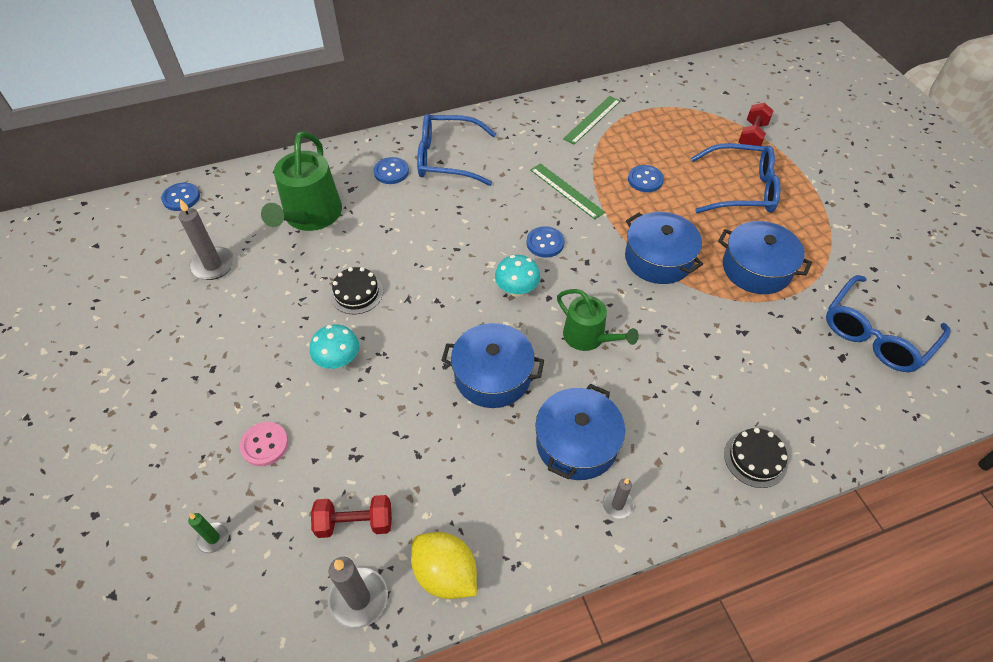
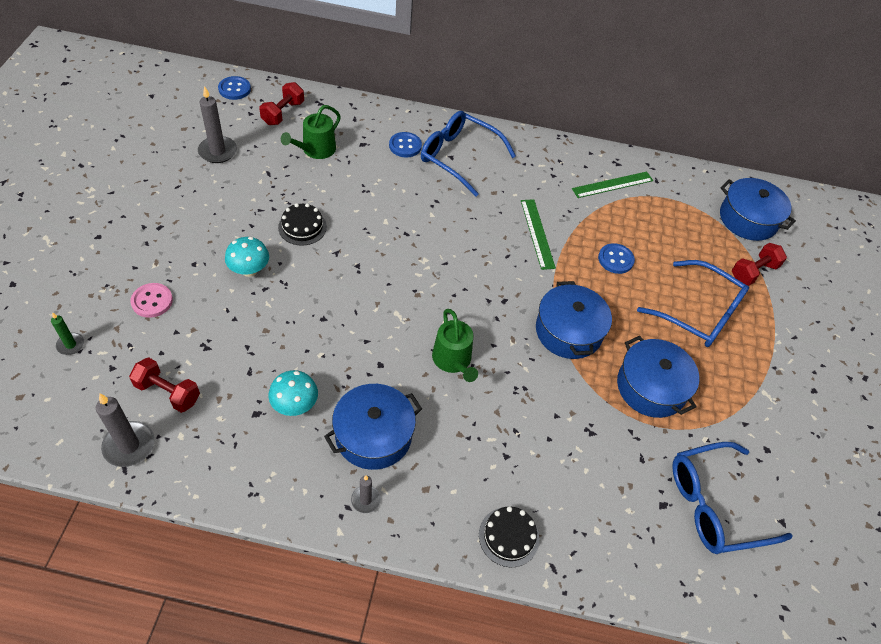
camera: 25 degrees right, 0 degrees up
green watering can [261,131,342,231] -> green watering can [281,105,341,159], size x0.63
yellow lemon [411,532,477,599] -> none
blue pot [441,323,544,408] -> blue pot moved to [720,178,796,241]
turquoise mushroom [495,255,540,297] -> turquoise mushroom moved to [269,370,318,416]
blue button [527,226,564,258] -> none
none -> red dumbbell [259,82,304,125]

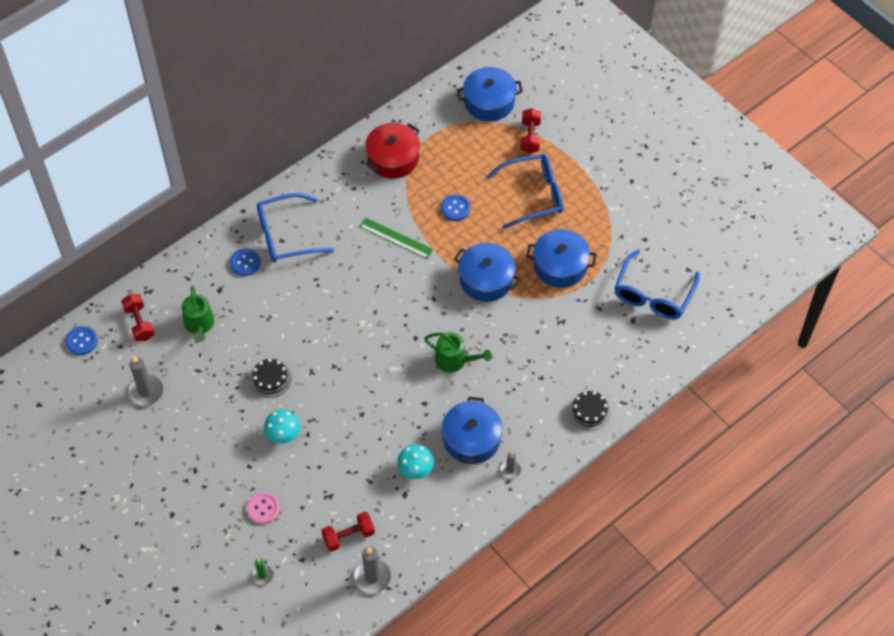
camera: 45 degrees left, 5 degrees up
green ruler [572,172,653,198] -> red pot [365,123,420,179]

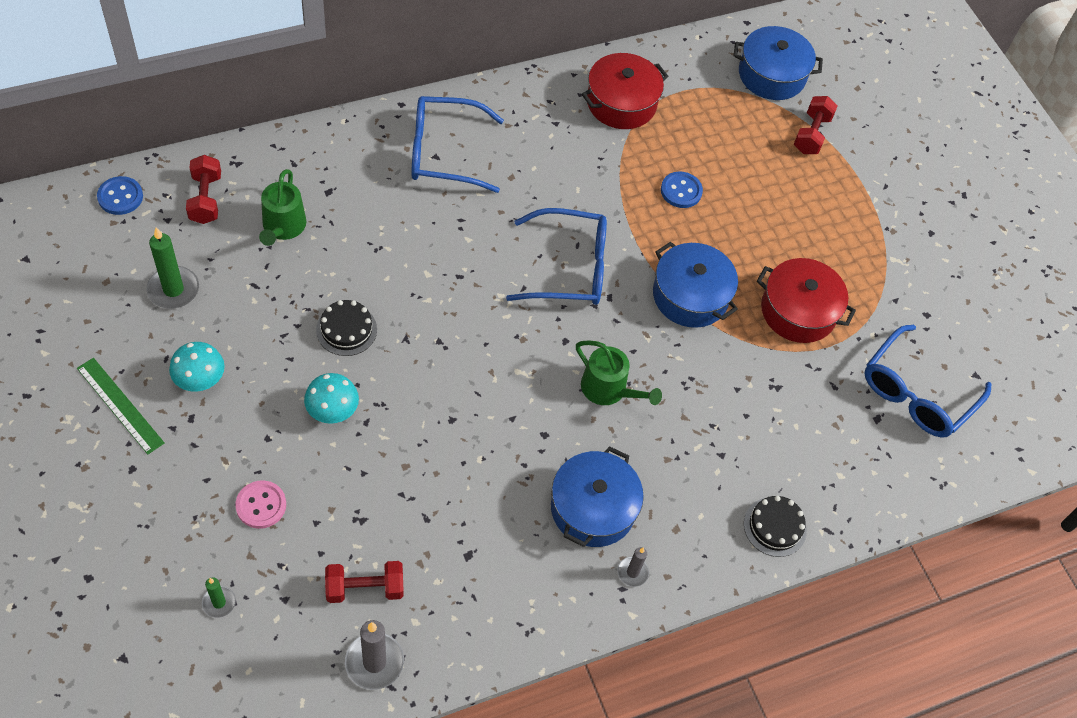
camera: 10 degrees right, 0 degrees up
grey candle [128,356,163,406] -> green candle [146,227,199,309]
blue button [230,248,261,276] -> none
green ruler [360,218,434,259] -> green ruler moved to [77,358,165,454]
turquoise mushroom [397,444,434,479] -> turquoise mushroom moved to [169,342,225,392]
blue glasses [486,154,563,229] -> blue glasses moved to [506,208,607,305]
blue pot [526,229,597,288] -> red pot [757,258,856,343]

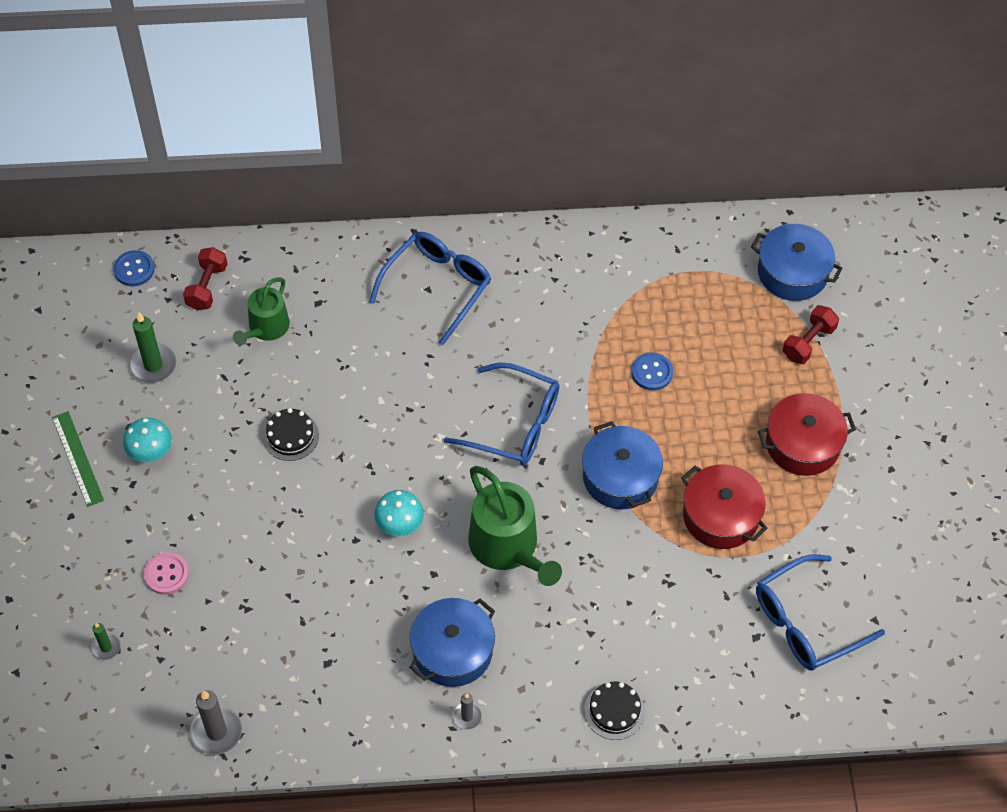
camera: 25 degrees right, 0 degrees up
turquoise mushroom [304,373,359,424] -> turquoise mushroom moved to [374,490,424,536]
red dumbbell [325,561,404,603] -> none
blue glasses [411,96,504,193] -> blue glasses turned 105 degrees clockwise [369,232,491,345]
green watering can [576,340,662,405] -> green watering can [468,466,562,586], size x1.59
red pot [582,53,668,129] -> red pot moved to [758,393,856,476]

